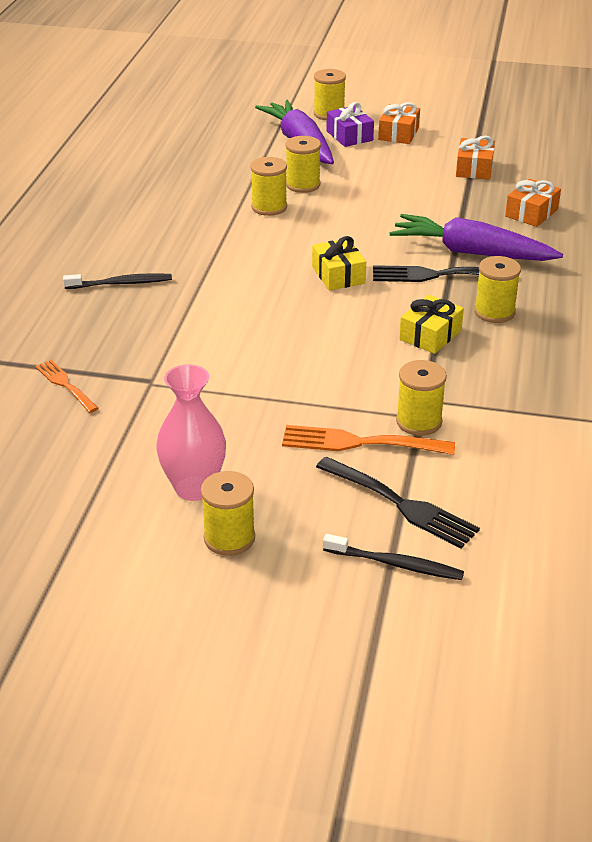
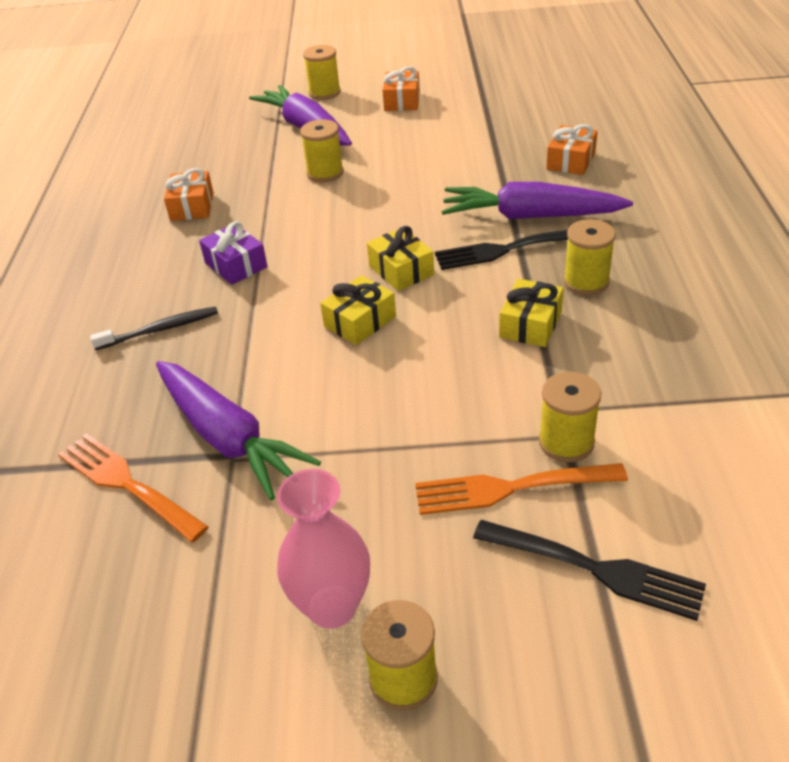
camera: 10 degrees left, 5 degrees up
orange fork [35,360,99,413] -> orange fork [58,433,209,542], size x1.59
yellow spool [250,157,287,216] -> none
black toothbrush [323,534,464,580] -> none
purple gift [326,102,374,147] -> purple gift moved to [199,221,268,285]
orange gift [456,135,495,180] -> orange gift moved to [164,168,213,221]
none -> purple carrot [156,361,321,500]
none -> yellow gift [320,275,396,345]

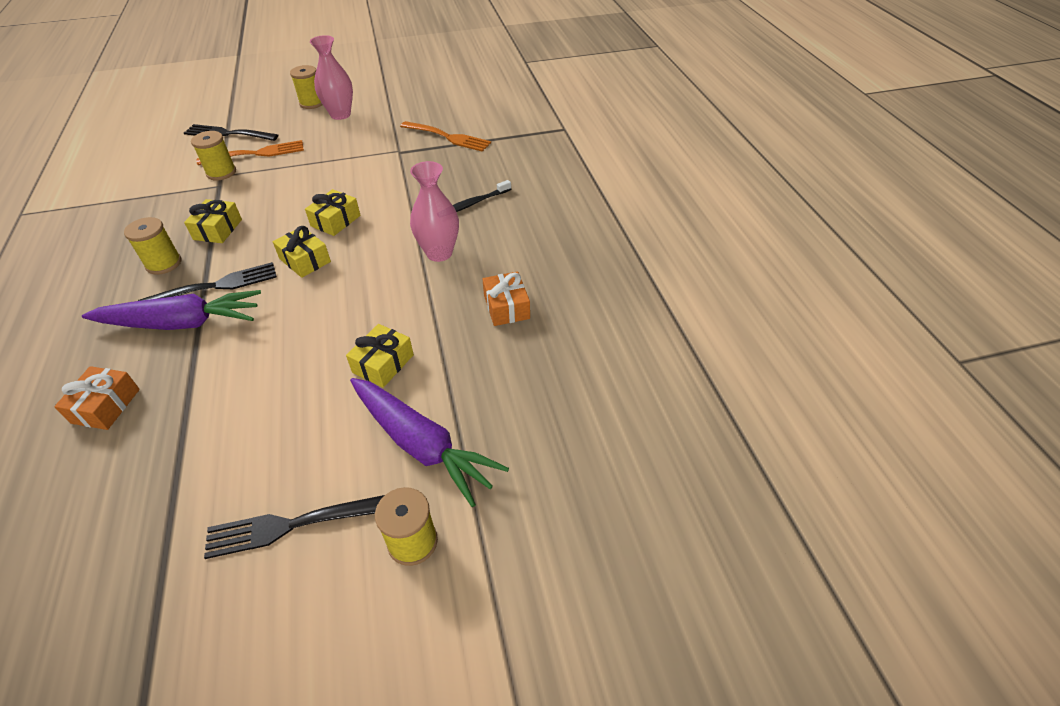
camera: 165 degrees right, 5 degrees up
purple carrot [156,361,321,500] -> none
purple gift [199,221,268,285] -> pink vase [410,161,459,262]
yellow spool [300,119,344,182] -> yellow gift [346,324,414,388]
orange gift [383,66,420,111] -> black fork [204,495,385,559]

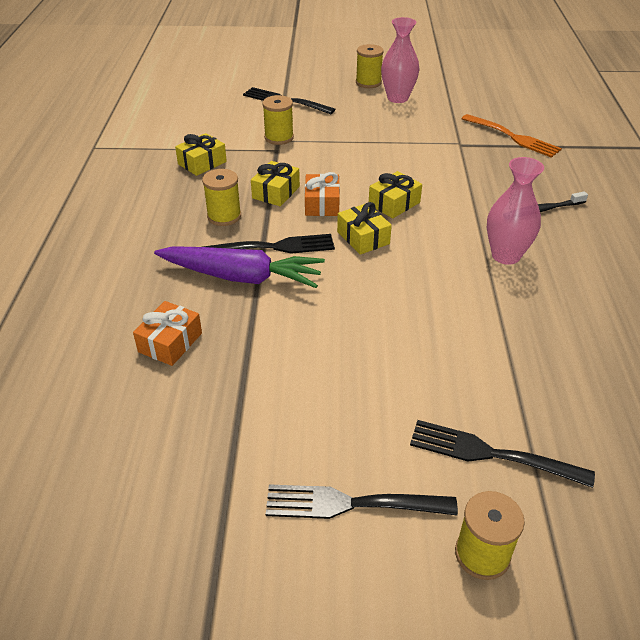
camera: 15 degrees right, 5 degrees down
orange fork [197,140,304,165] -> none
yellow gift [346,324,414,388] -> yellow gift moved to [175,133,227,176]
purple carrot [350,378,509,507] -> black fork [410,420,595,488]
orange gift [483,271,530,326] -> orange gift moved to [305,172,340,216]

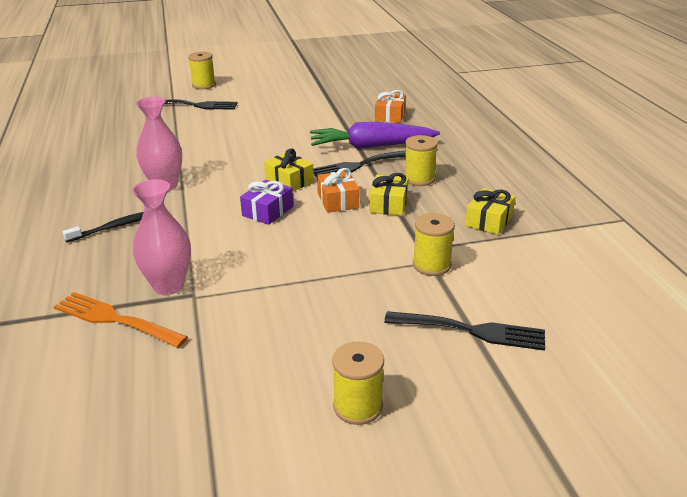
camera: 165 degrees right, 10 degrees down
black fork [266,484,458,519] -> none
yellow gift [369,171,422,218] -> purple gift [240,180,293,225]
pink vase [381,17,420,103] -> pink vase moved to [132,179,191,295]

